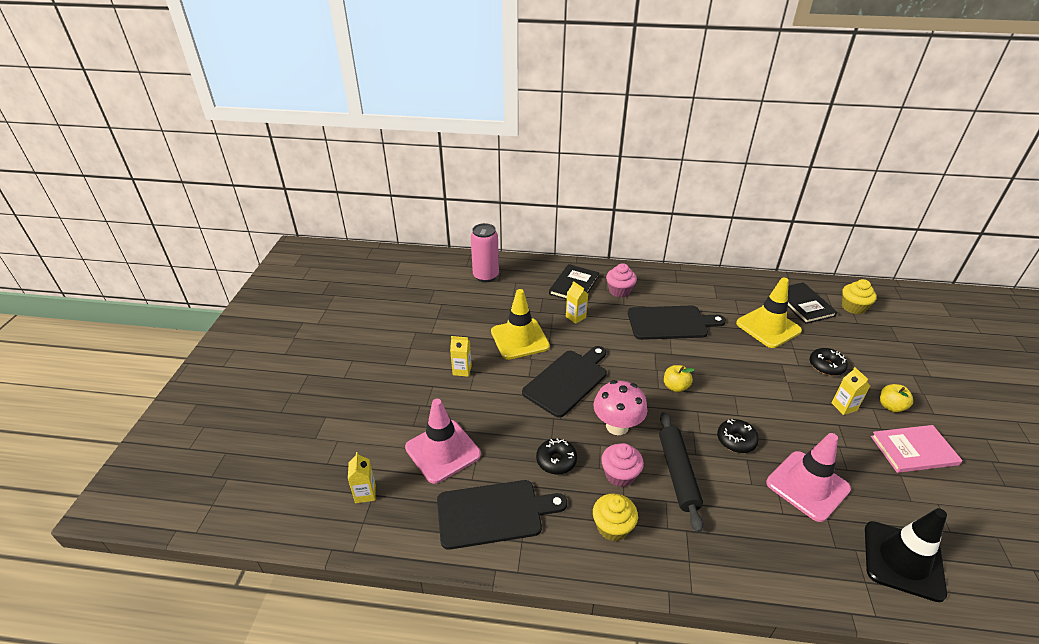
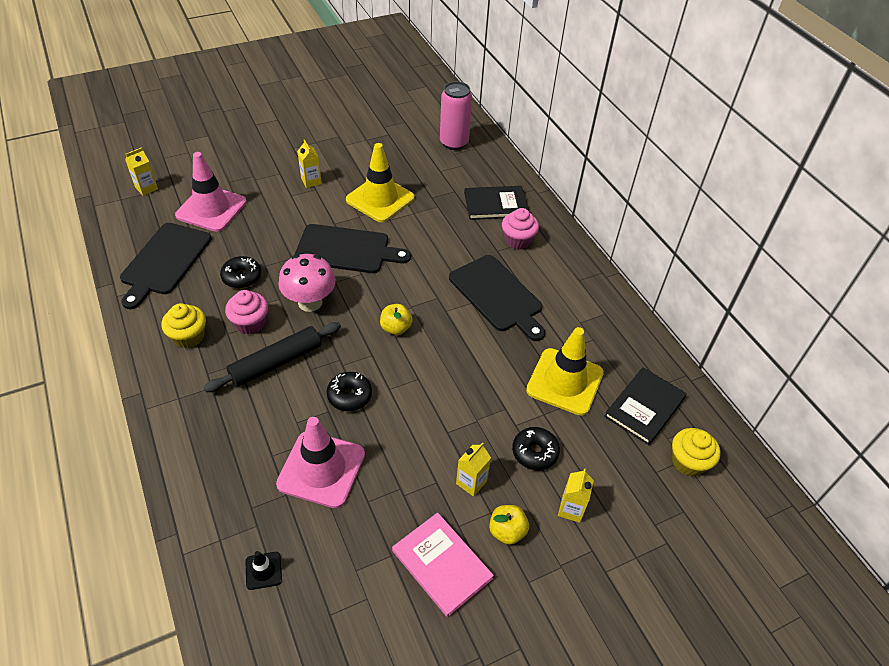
camera: 55 degrees right, 10 degrees up
black cutting board [437,480,567,550] -> black cutting board turned 60 degrees clockwise [120,223,212,309]
yellow carton [566,281,588,324] -> yellow carton moved to [558,468,594,523]
black traffic cone [865,508,947,602] -> black traffic cone [245,551,282,590], size x0.44

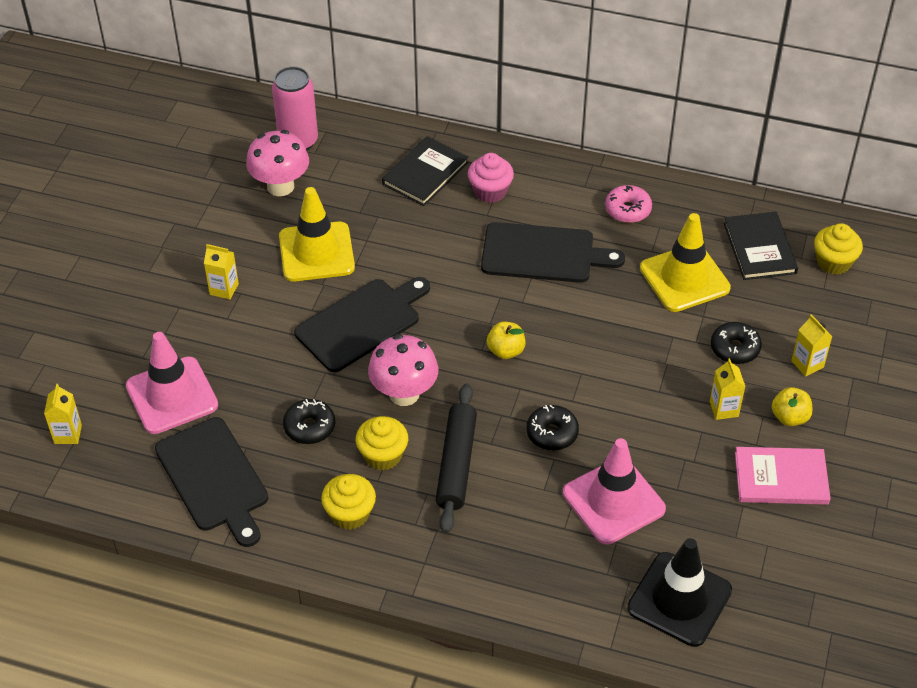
camera: 45 degrees left, 0 degrees up
pink cupcake [225,290,268,334] -> yellow cupcake [356,416,408,470]
black traffic cone [245,551,282,590] -> black traffic cone [627,538,732,647], size x2.28
none -> pink mushroom [246,130,309,196]
none -> pink donut [605,185,652,223]

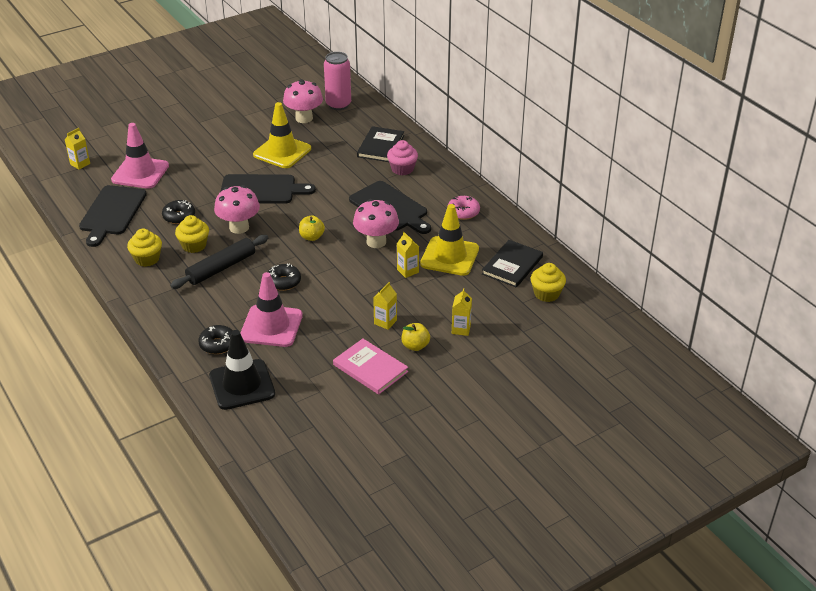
camera: 40 degrees right, 10 degrees down
yellow carton [204,244,239,299] -> yellow carton moved to [397,232,419,278]
black book [382,136,468,206] -> black book turned 60 degrees counterclockwise [357,126,404,162]
black donut [711,322,762,364] -> black donut moved to [198,325,233,354]
none -> pink mushroom [353,199,399,248]

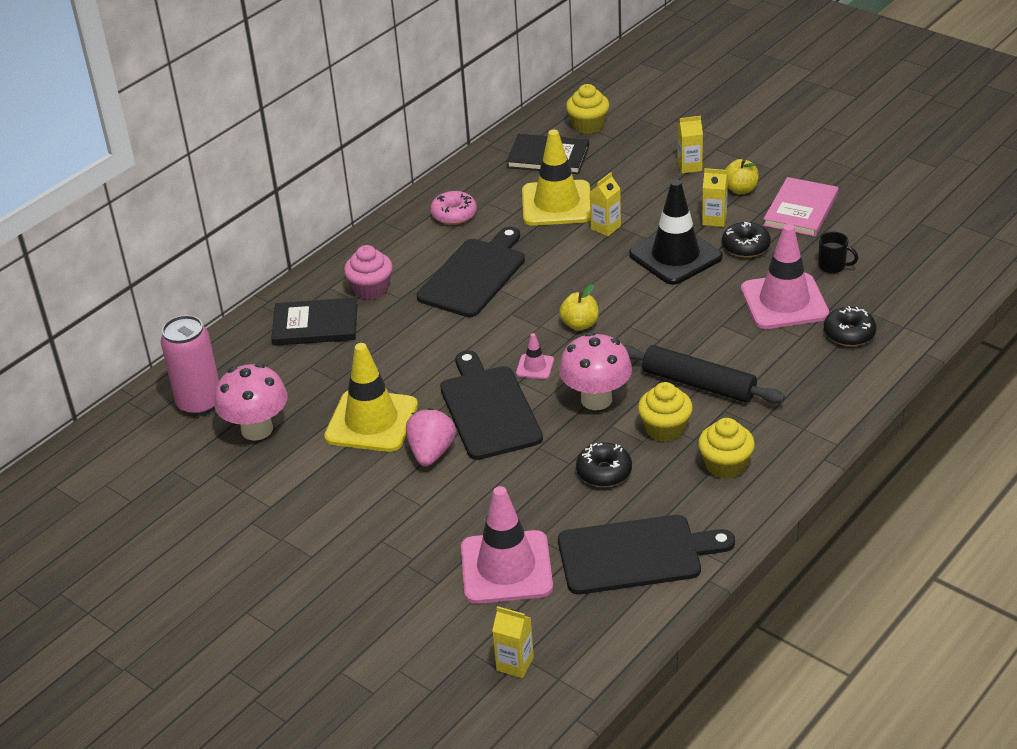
camera: 105 degrees left, 0 degrees up
black traffic cone [209,330,275,410] -> black traffic cone moved to [629,180,723,285]
black donut [268,264,301,291] -> black donut moved to [722,222,771,258]
pink mushroom [353,199,399,248] -> none
none -> pink strawberry [406,408,456,466]
none -> pink traffic cone [516,333,554,379]
none -> black mug [818,232,858,273]

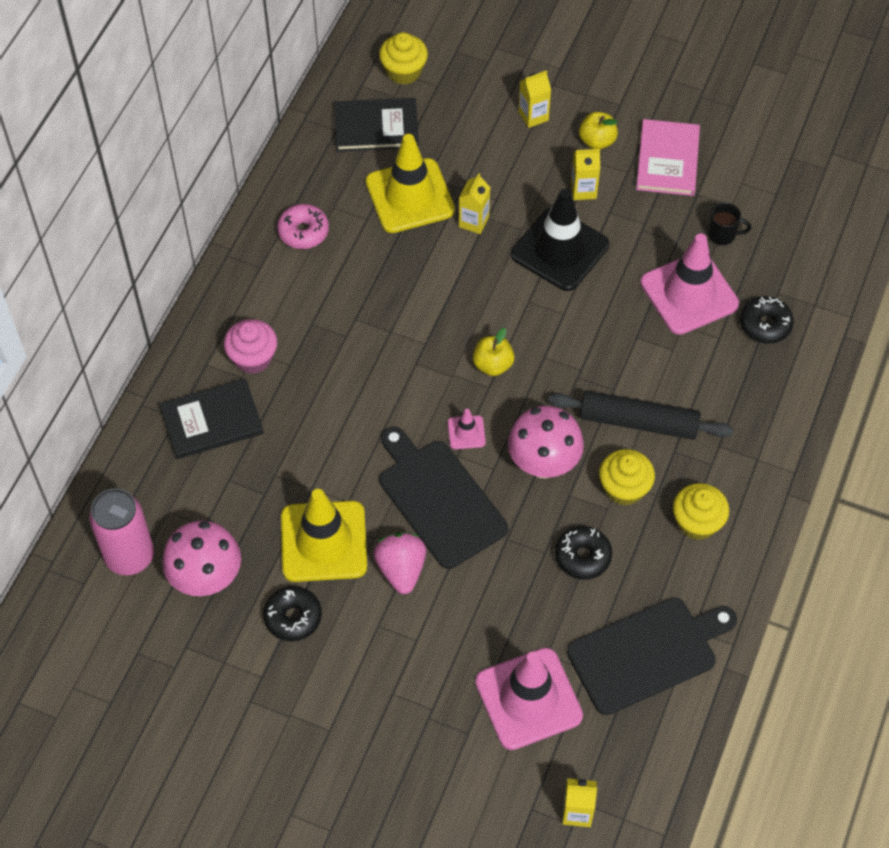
camera: 20 degrees left, 20 degrees up
black cutting board [417,227,525,317] -> none
black donut [722,222,771,258] -> black donut moved to [263,586,322,641]

